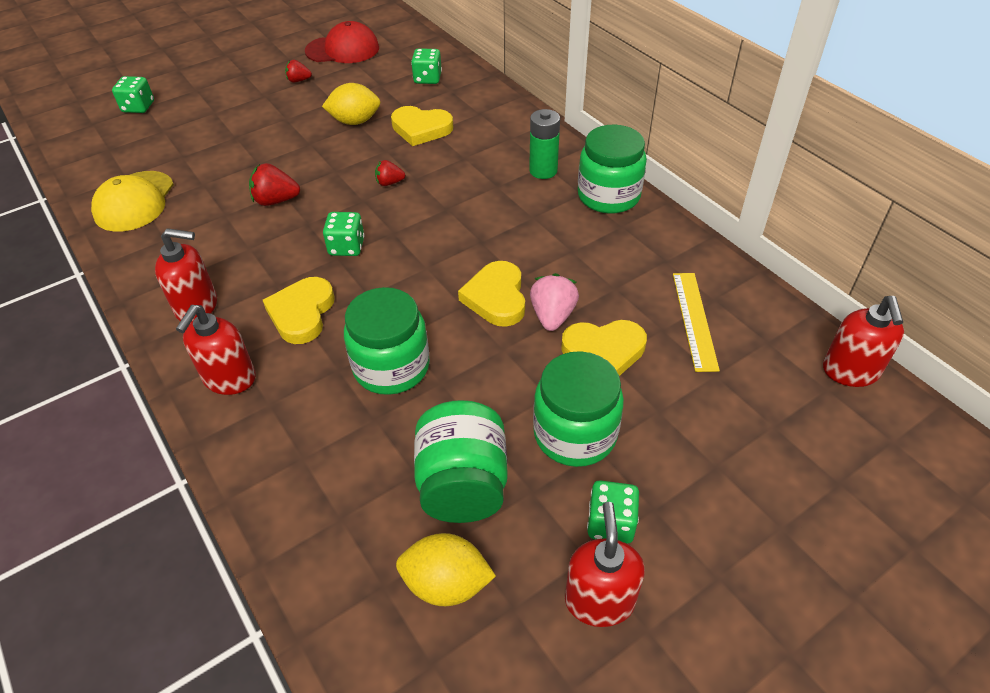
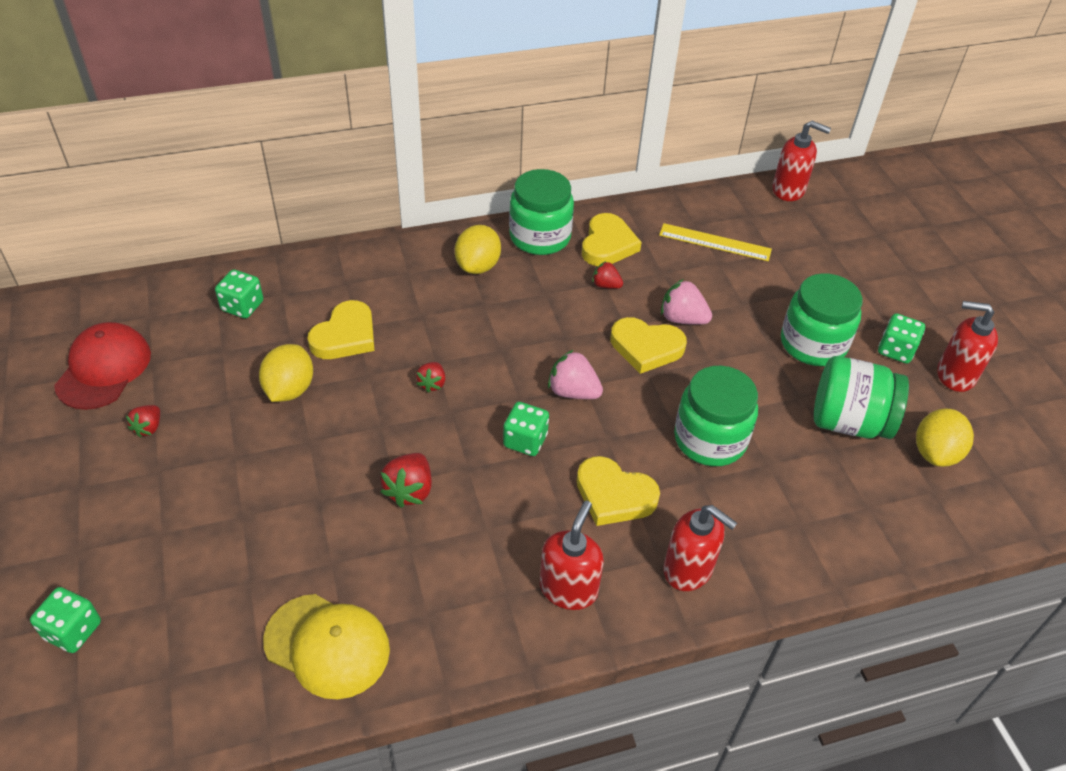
camera: 75 degrees left, 0 degrees up
green battery [529,109,560,179] -> yellow lemon [455,225,501,274]
yellow heart [561,320,647,376] -> yellow heart moved to [582,213,642,266]
none -> pink strawberry [548,350,603,399]
none -> red strawberry [592,261,623,289]

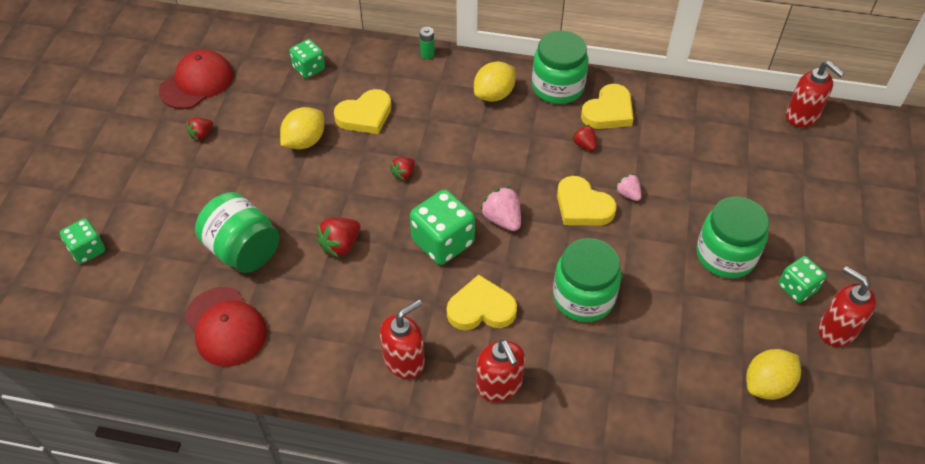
camera: 30 degrees right, 5 degrees up
yellow cap [263,594,390,699] -> red cap [185,287,267,367]
green dice [503,402,549,456] -> green dice [410,189,475,265], size x1.64
yellow heart [577,456,660,526] -> yellow heart turned 120 degrees clockwise [447,275,517,330]
yellow ruler [659,223,772,261] -> none
pink strawberry [661,279,712,325] -> pink strawberry [616,174,642,201], size x0.63
green jar [814,356,909,439] -> green jar moved to [195,192,279,273]
none -> green battery [420,27,435,59]

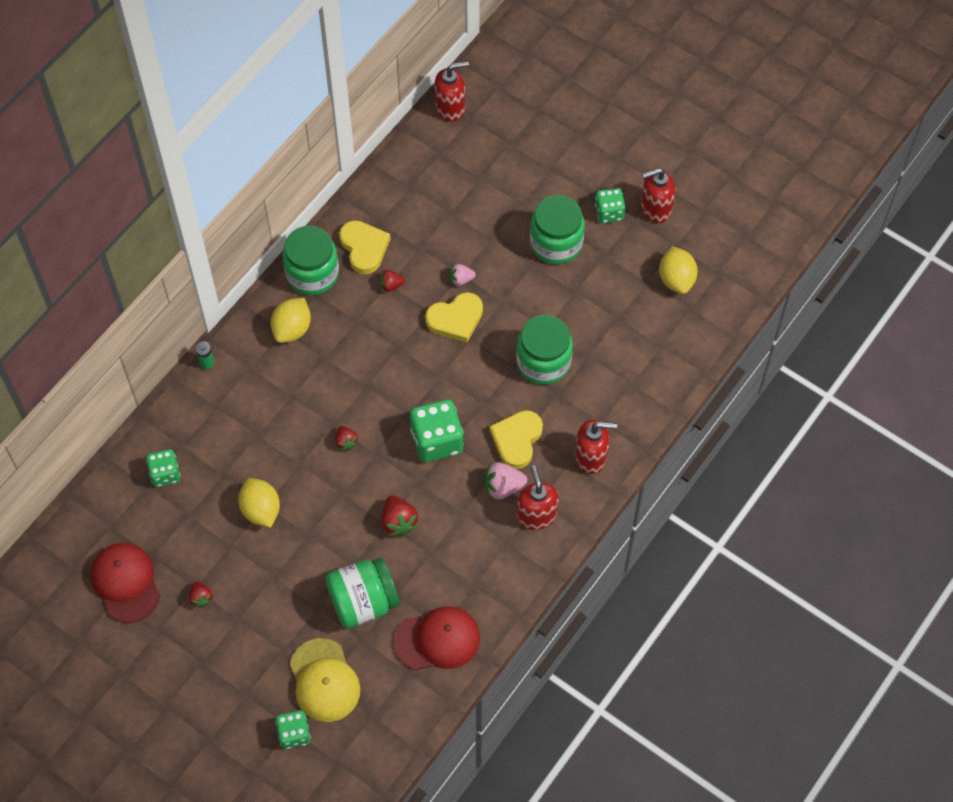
camera: 65 degrees left, 10 degrees up
yellow heart [334,89,392,134] -> none
yellow lemon [474,61,516,102] -> yellow lemon turned 45 degrees clockwise [271,298,311,343]
pink strawberry [481,186,521,231] -> pink strawberry moved to [484,462,527,499]
none -> yellow cap [290,638,360,722]

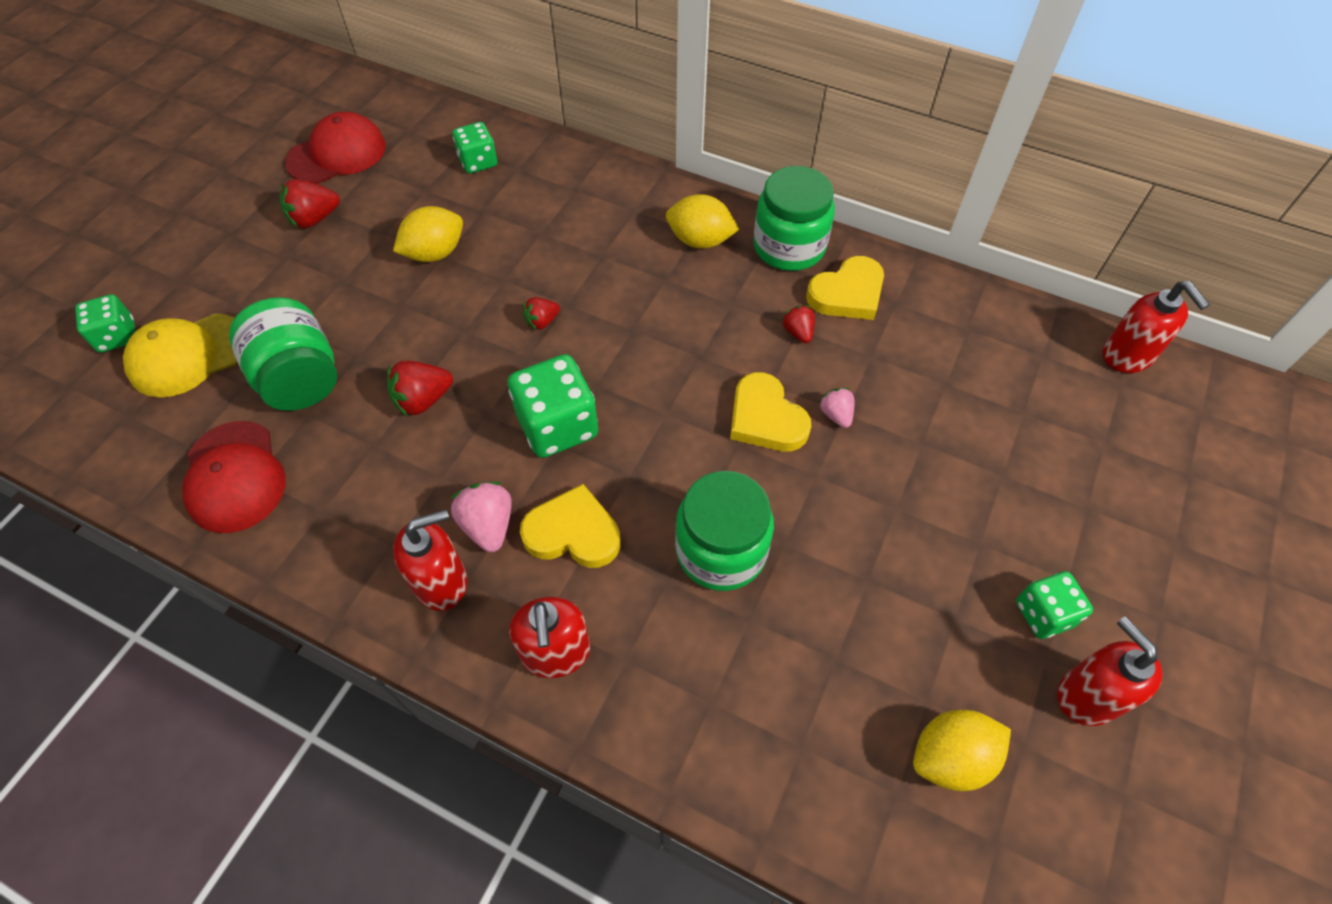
camera: 80 degrees right, 5 degrees down
red strawberry [189,581,213,608] -> red strawberry [280,179,340,229], size x1.59
green battery [195,341,214,369] -> none
green jar [530,195,585,264] -> none

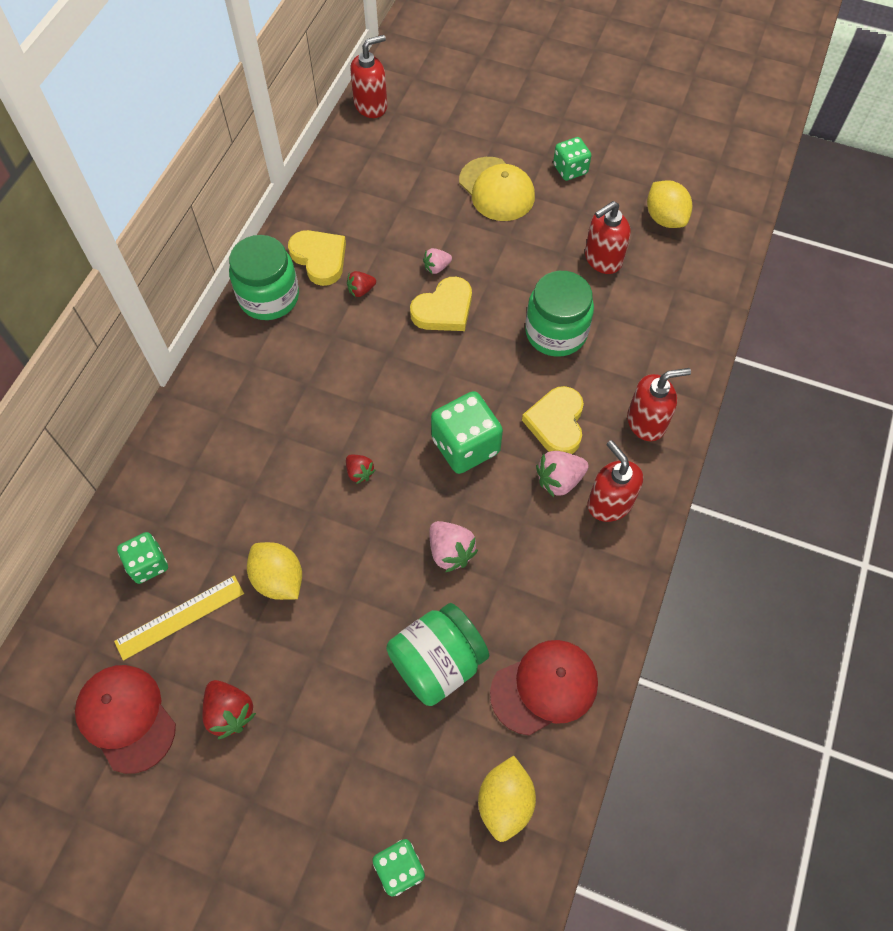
camera: 95 degrees left, 5 degrees up
yellow cap [123,314,238,397] -> yellow cap moved to [459,157,535,221]
red strawberry [387,361,453,417] -> pink strawberry [429,521,478,573]
yellow lemon [666,194,740,249] -> yellow lemon moved to [478,756,536,842]
red soap dispenser [1057,616,1163,726] -> red soap dispenser moved to [585,201,631,274]
none -> yellow ruler [114,576,244,661]

